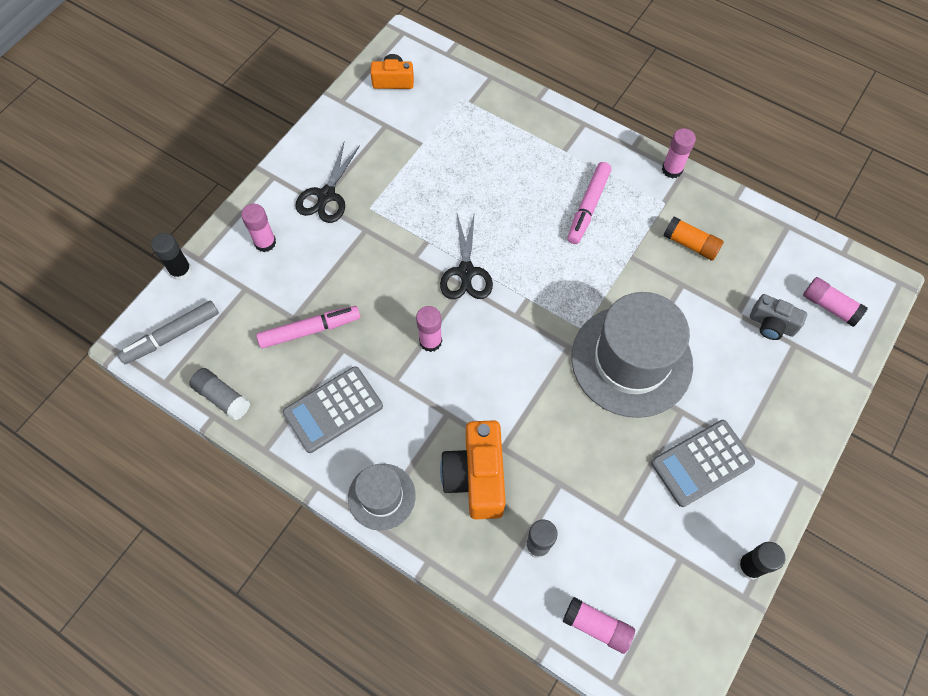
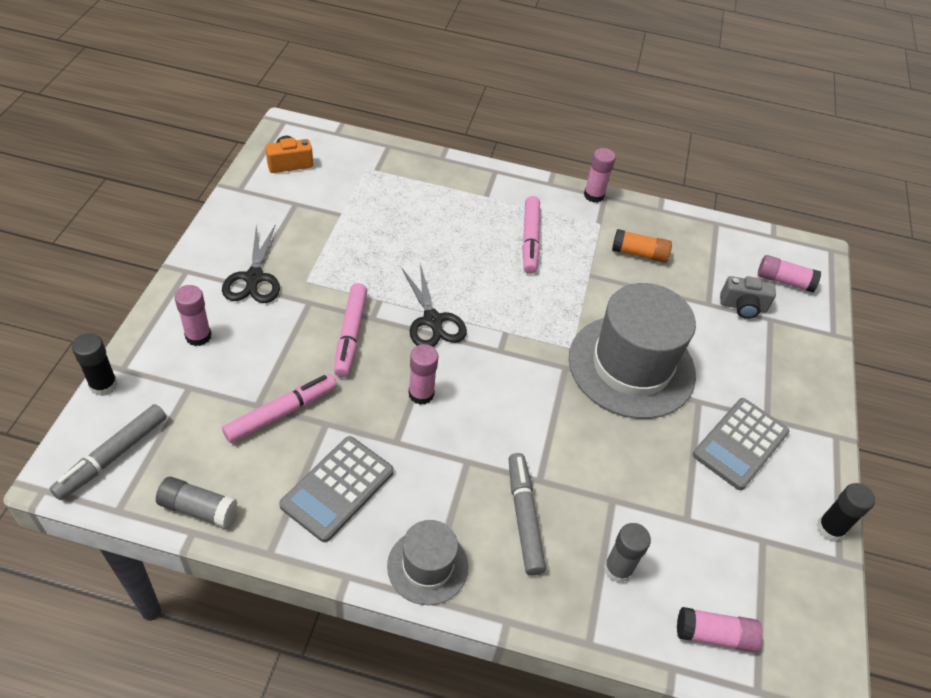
camera: 25 degrees left, 15 degrees down
orange camera [440,420,506,519] -> grey marker [509,453,546,576]
none -> pink marker [334,283,367,377]

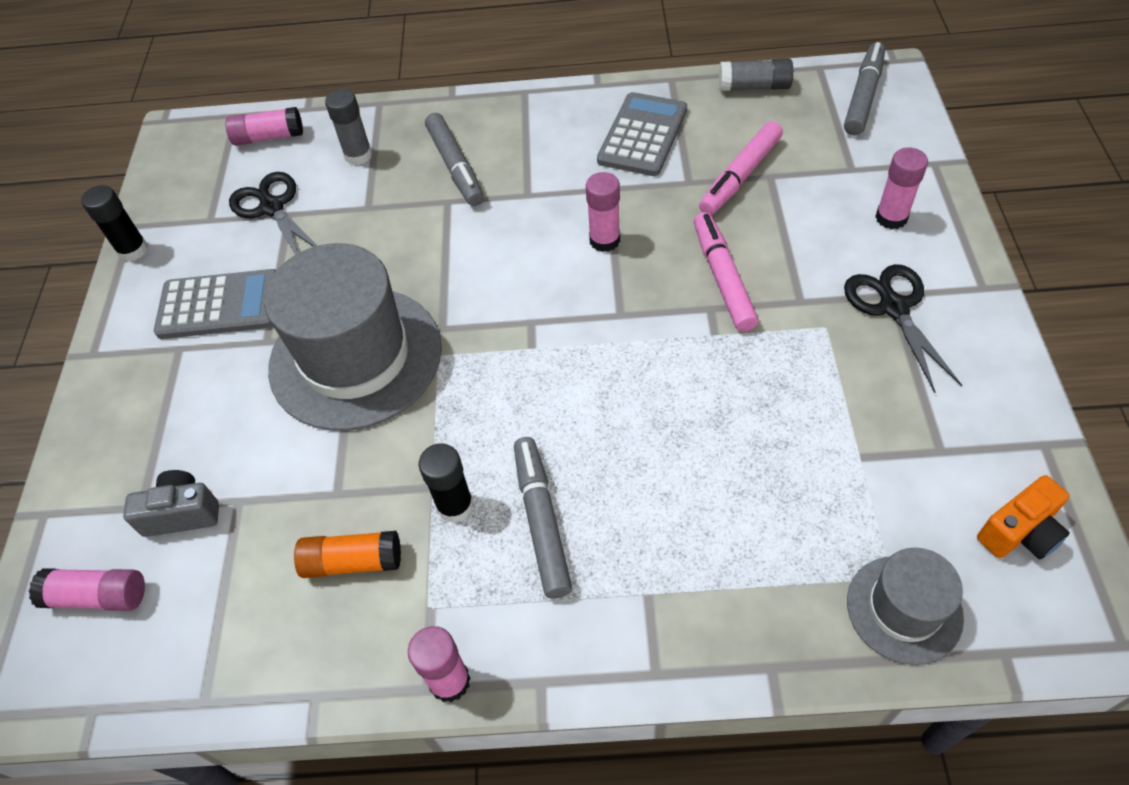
camera: 175 degrees right, 5 degrees up
black glue stick [72,333,118,396] -> black glue stick moved to [419,443,474,523]
grey hat [387,520,468,605] -> grey hat moved to [847,548,964,665]
black scissors [402,264,467,347] -> black scissors moved to [229,172,317,255]
pink marker [522,196,540,274] -> grey marker [514,437,572,599]
grey calculator [693,398,789,490] -> grey calculator turned 60 degrees clockwise [154,269,277,339]

